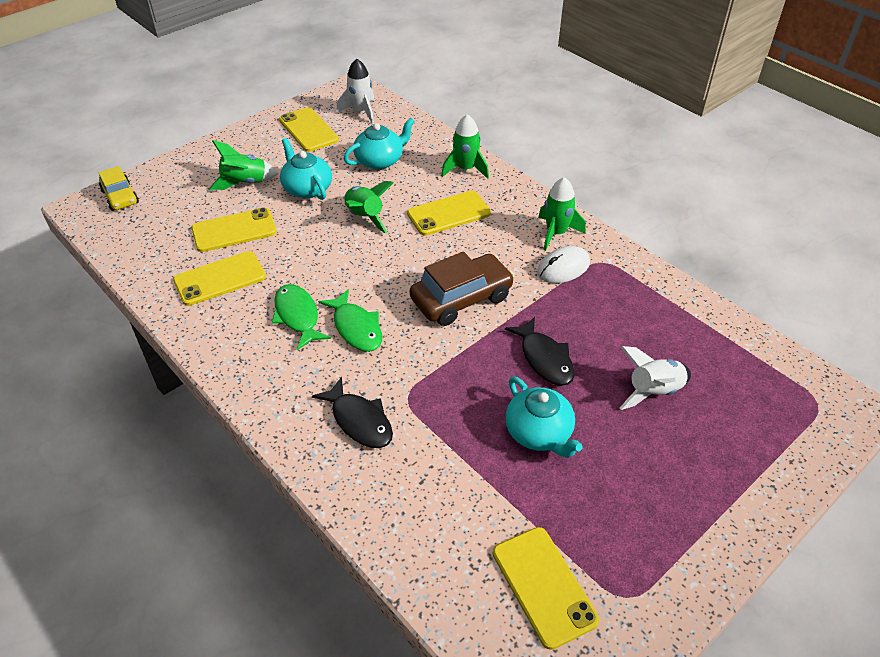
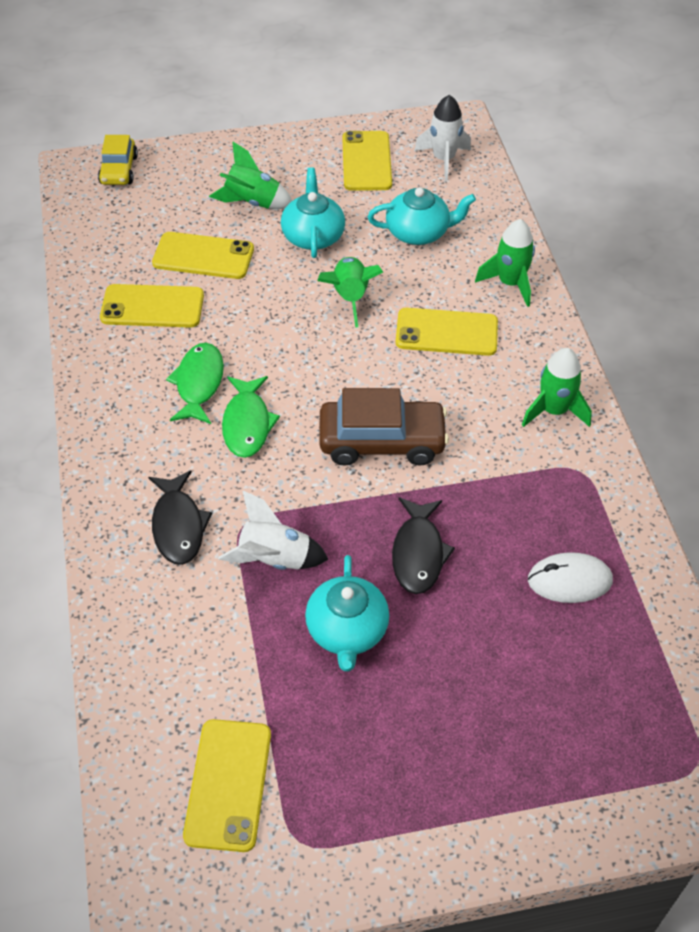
camera: 30 degrees right, 5 degrees up
white mouse [537,246,590,283] -> white mouse moved to [528,552,613,603]
white rocket [620,346,691,410] -> white rocket moved to [218,491,328,570]

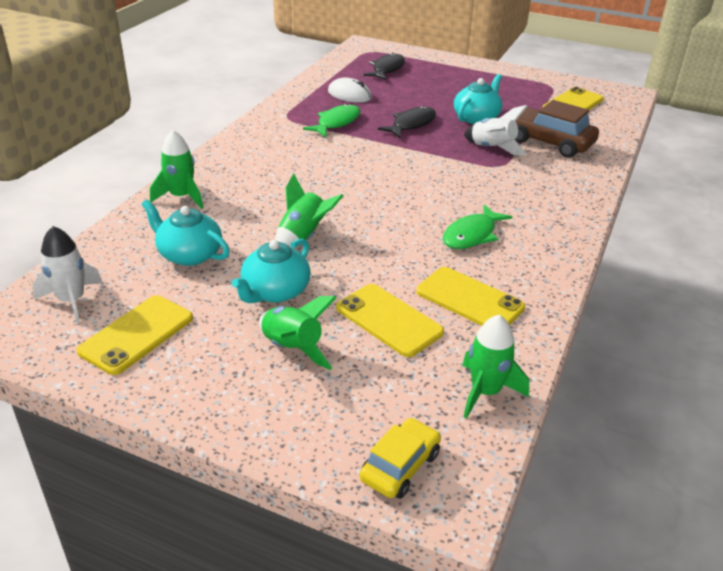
camera: 145 degrees left, 15 degrees down
black fish [148,470,212,565] -> black fish moved to [363,53,405,80]
green fish [222,376,280,458] -> green fish moved to [303,104,361,137]
brown car [319,388,449,466] -> brown car moved to [515,100,599,158]
yellow phone [395,308,498,356] -> none
green rocket [522,348,592,427] -> green rocket moved to [462,315,529,418]

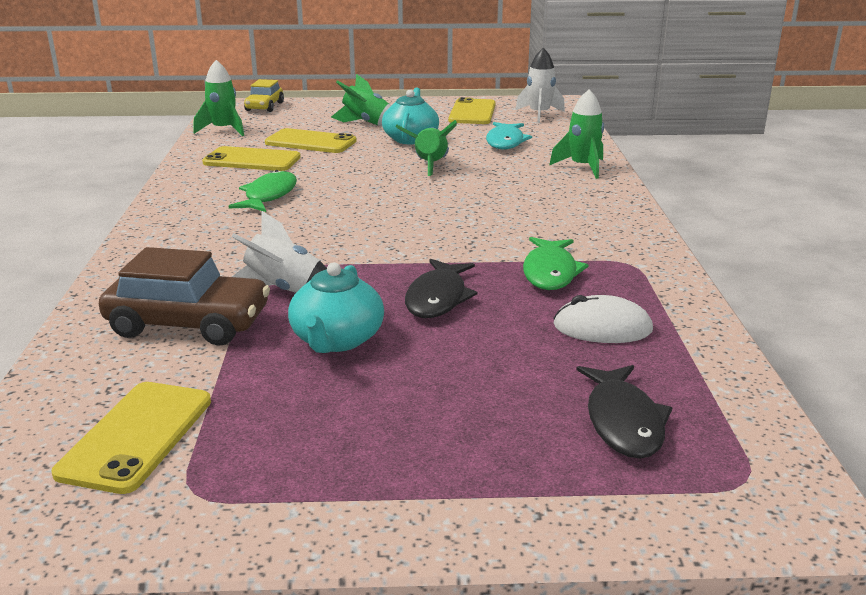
camera: 155 degrees right, 10 degrees down
turquoise teapot [141,200,230,266] -> turquoise fish [486,122,532,150]

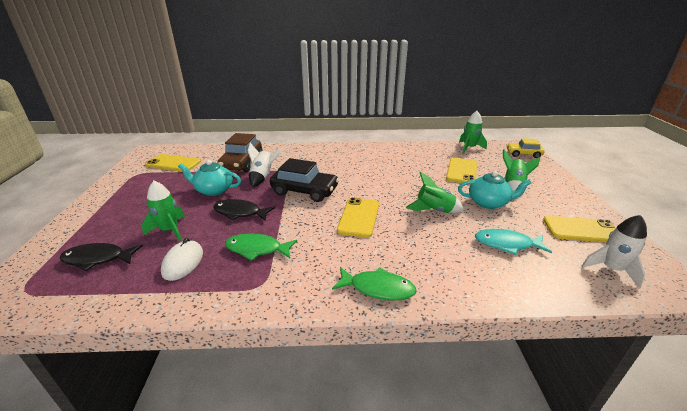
camera: 90 degrees right, 5 degrees up
yellow phone [202,146,301,171] -> yellow phone moved to [337,198,379,238]
green fish [228,170,297,212] -> green fish moved to [332,267,417,300]
green rocket [549,89,604,179] -> green rocket moved to [142,181,185,241]
none -> black car [270,158,339,202]

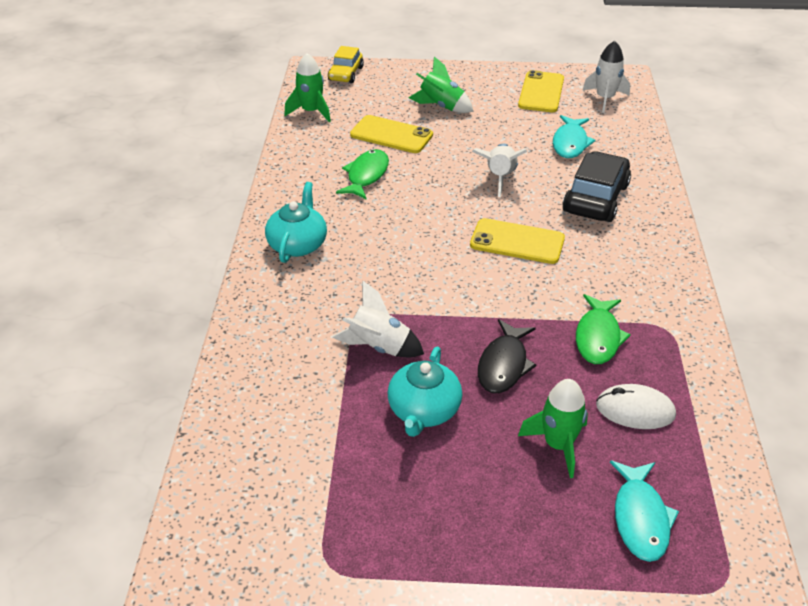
camera: 85 degrees left, 10 degrees up
black fish [60,243,143,271] -> turquoise fish [610,461,679,562]
yellow phone [145,154,201,172] -> none
brown car [217,133,263,172] -> none
black car [270,158,339,202] -> black car moved to [562,151,631,222]
green fish [332,267,417,300] -> green fish moved to [336,150,389,200]
green rocket [406,172,464,213] -> white rocket [472,144,527,197]
turquoise teapot [458,171,531,209] -> turquoise teapot moved to [265,182,327,263]

